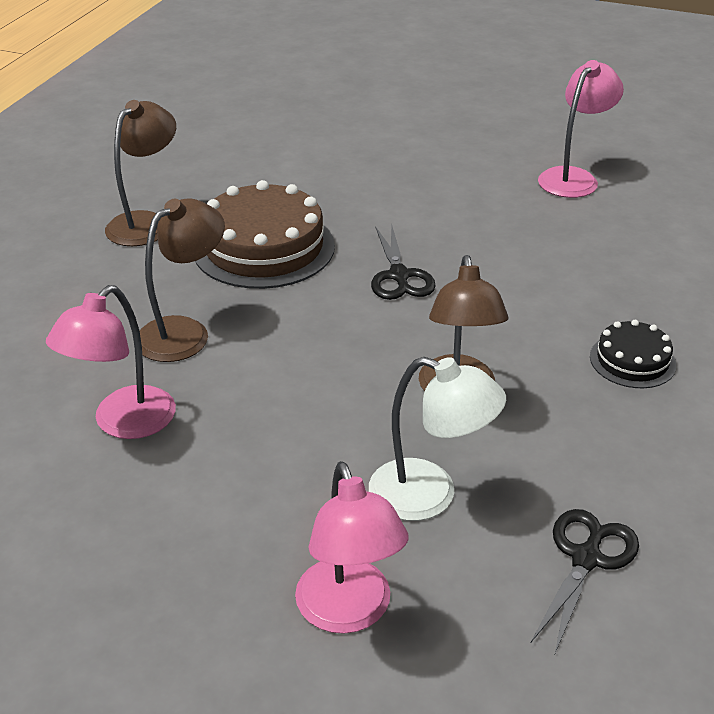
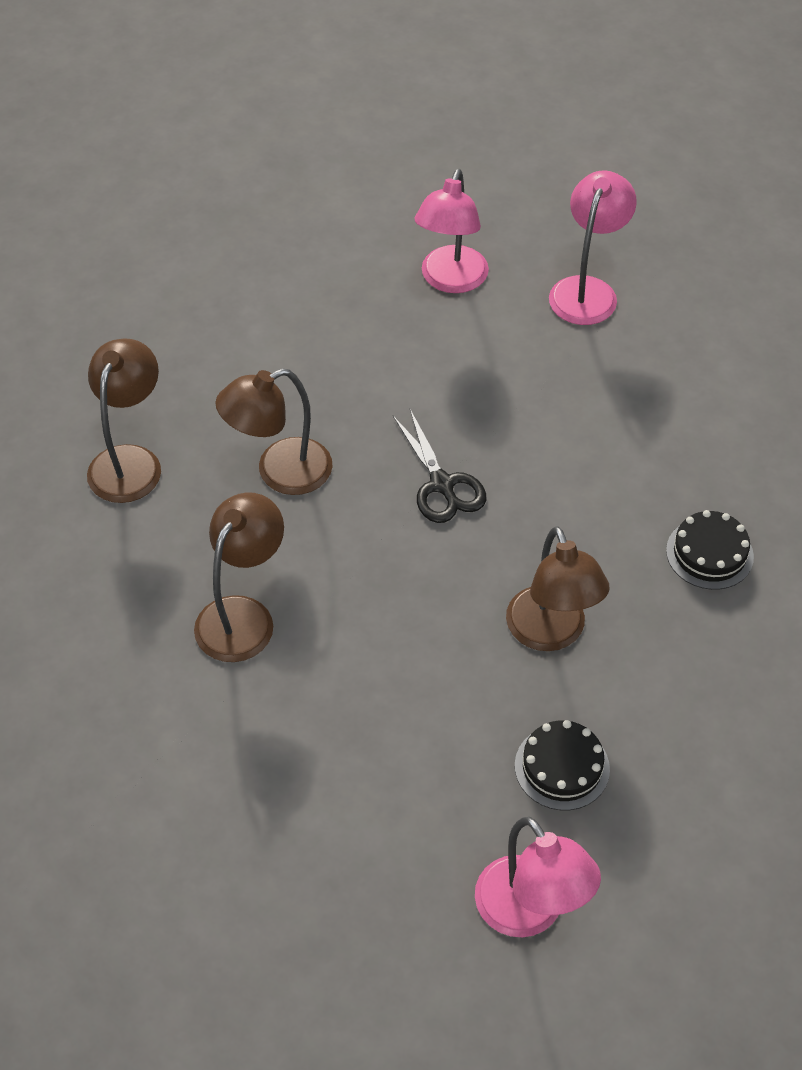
camera: 15 degrees left, 15 degrees up
pink lamp [46,285,176,439] -> pink lamp moved to [415,169,489,293]
brown cake [195,180,335,289] -> brown lamp [215,368,333,495]
white lamp [369,357,506,521] -> black cake [515,720,610,810]
black scissors [531,509,639,653] -> none

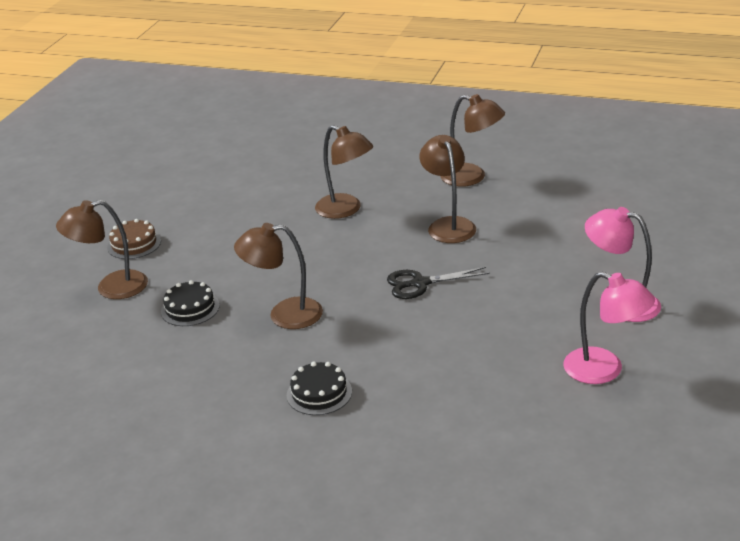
camera: 105 degrees right, 20 degrees down
pink lamp [475,817,601,937] -> brown lamp [56,200,148,299]
none -> brown cake [107,219,161,259]

